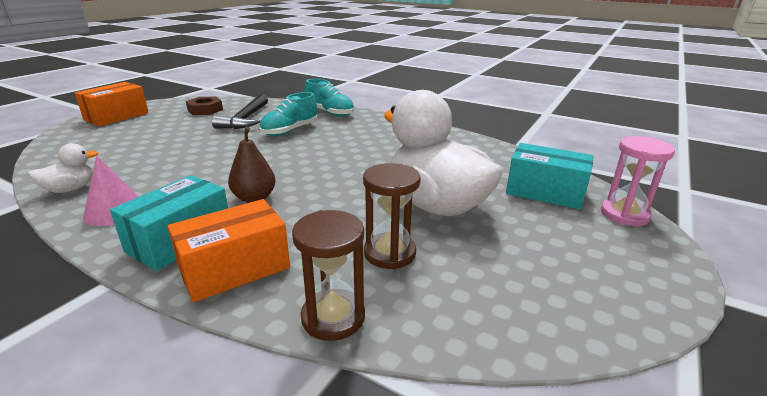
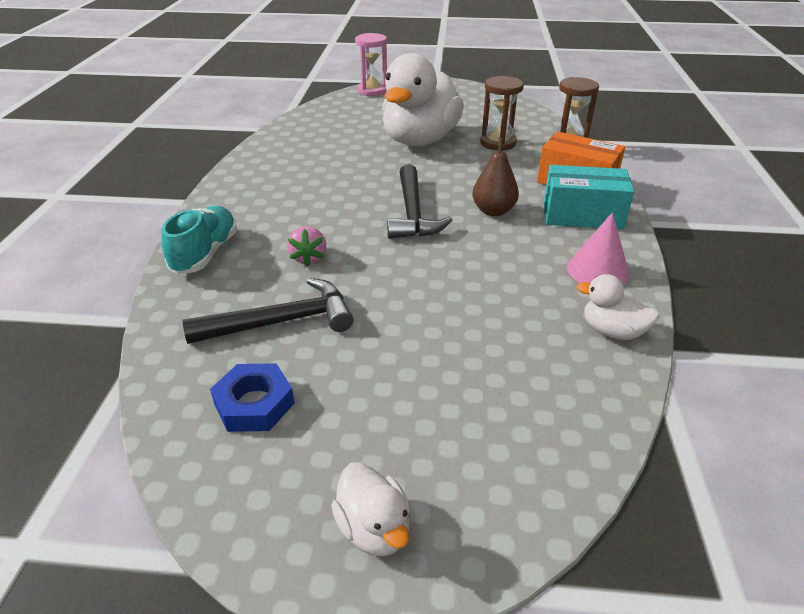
camera: 115 degrees left, 10 degrees up
orange box [75,82,149,126] -> white duck [331,462,410,556]
brown nut [186,97,223,115] -> blue nut [210,363,295,432]
turquoise shoe [259,92,318,136] -> pink strawberry [287,226,327,267]
turquoise box [506,143,594,210] -> none
none -> black hammer [387,164,452,239]

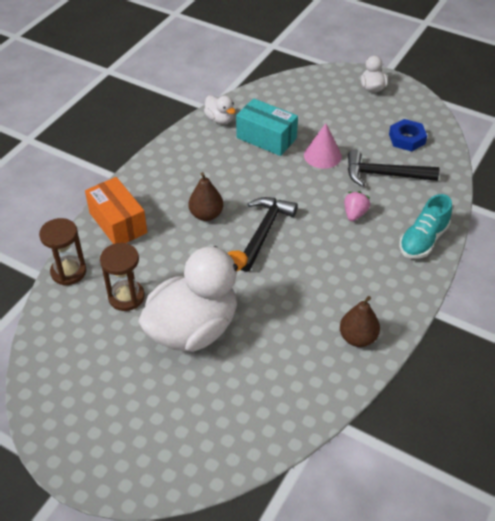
camera: 155 degrees left, 10 degrees up
pink hourglass [355,33,387,96] -> none
turquoise box [544,165,634,230] -> turquoise box moved to [236,98,298,156]
pink cone [567,212,630,285] -> pink cone moved to [304,123,342,169]
none -> brown pear [340,296,380,347]

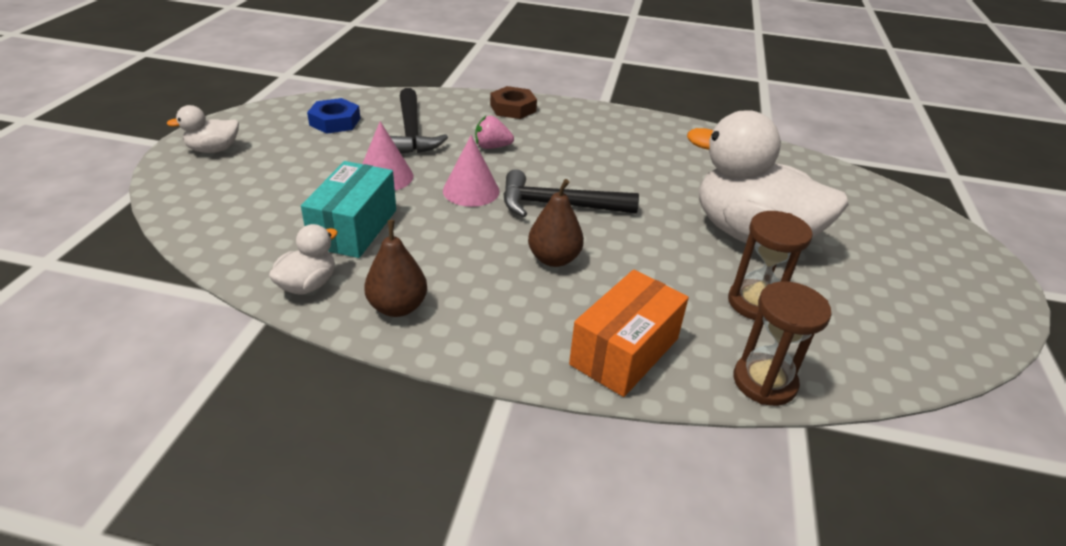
camera: 110 degrees left, 10 degrees down
brown pear [340,296,380,347] -> brown pear moved to [364,220,427,317]
turquoise shoe [399,194,452,258] -> brown nut [490,86,537,119]
none -> pink cone [443,135,500,207]

